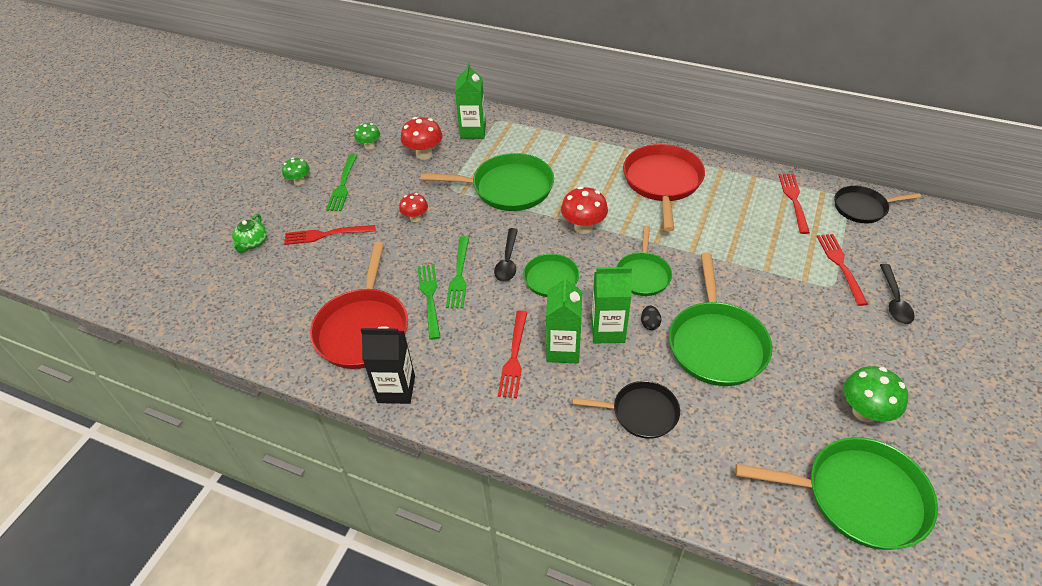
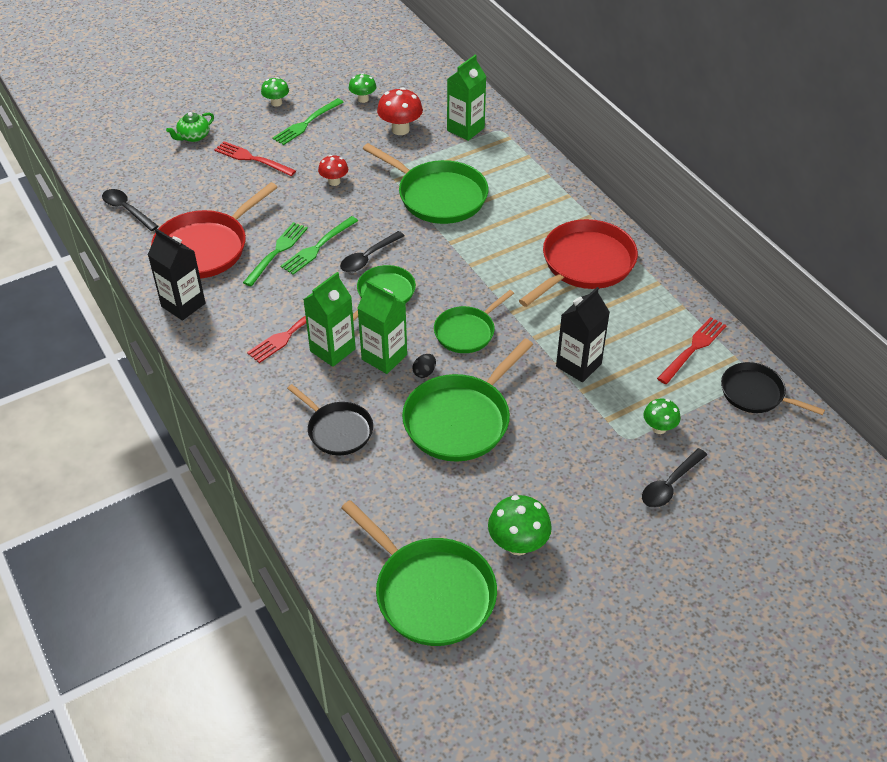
camera: 35 degrees right, 0 degrees up
red mushroom [561,187,608,234] -> none
red fork [817,234,868,306] -> green mushroom [643,399,681,434]
none -> black spoon [102,189,159,231]
none -> black carton [556,287,610,382]

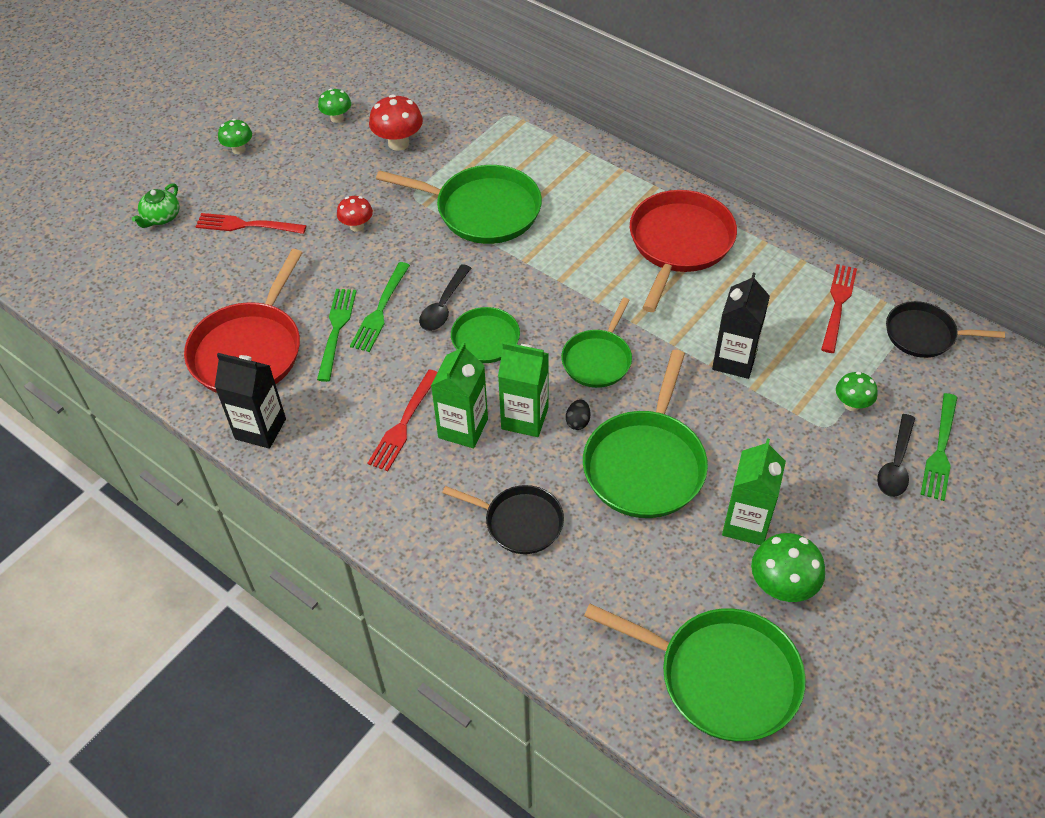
camera: 20 degrees left, 5 degrees up
black spoon [102,189,159,231] -> none
green fork [273,98,344,145] -> green fork moved to [920,393,958,501]
green carton [447,55,486,141] -> green carton moved to [722,438,786,545]

